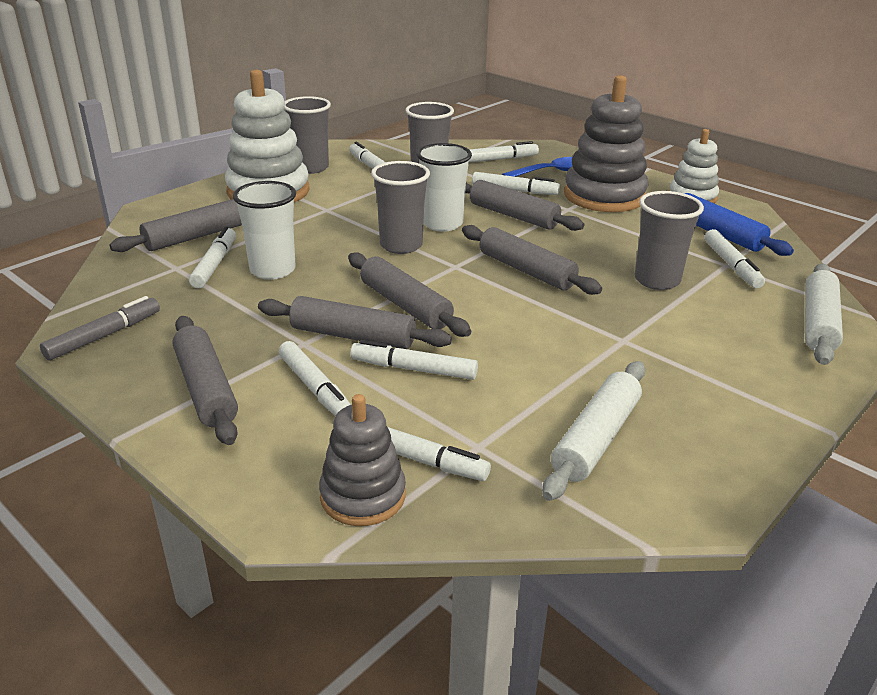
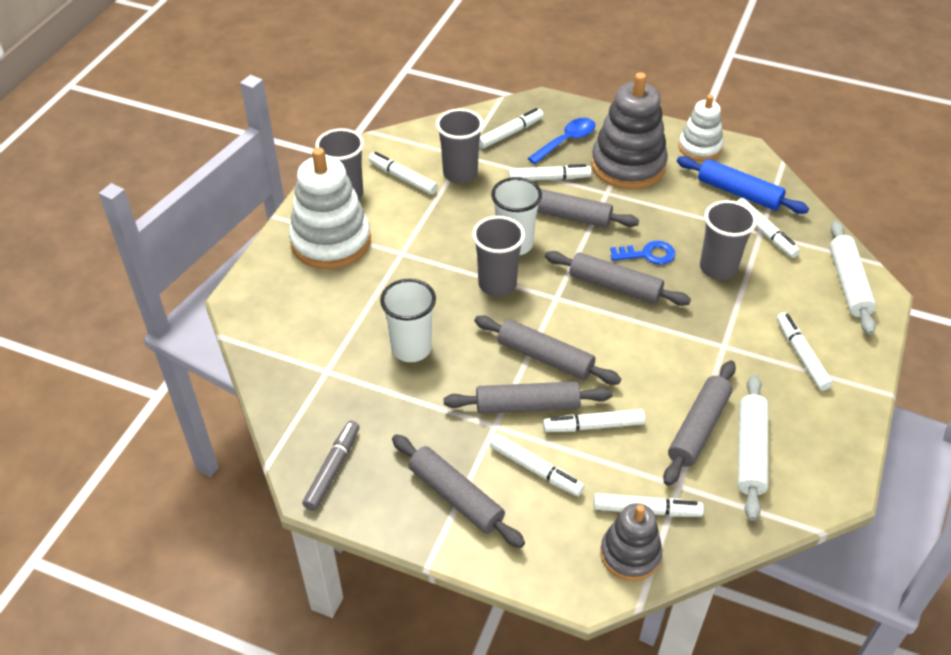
camera: 20 degrees left, 15 degrees up
grey rolling pin [109,199,242,252] -> grey rolling pin moved to [663,360,736,486]
white marker [189,226,236,288] -> white marker moved to [777,312,833,391]
none -> blue key [610,241,675,265]

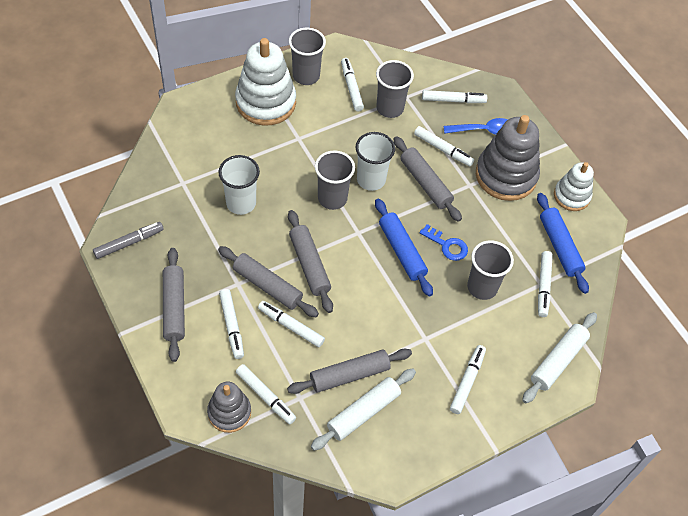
camera: 35 degrees right, 10 degrees up
grey rolling pin [545,251,691,306] -> blue rolling pin [375,199,433,297]

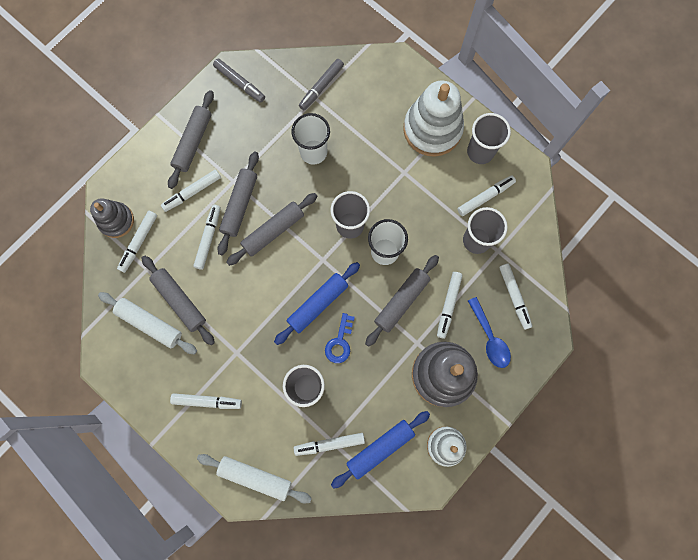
camera: 75 degrees right, 20 degrees up
grey rolling pin [163,248,185,362] -> grey rolling pin turned 45 degrees counterclockwise [168,90,214,189]
none -> grey marker [299,59,344,110]

